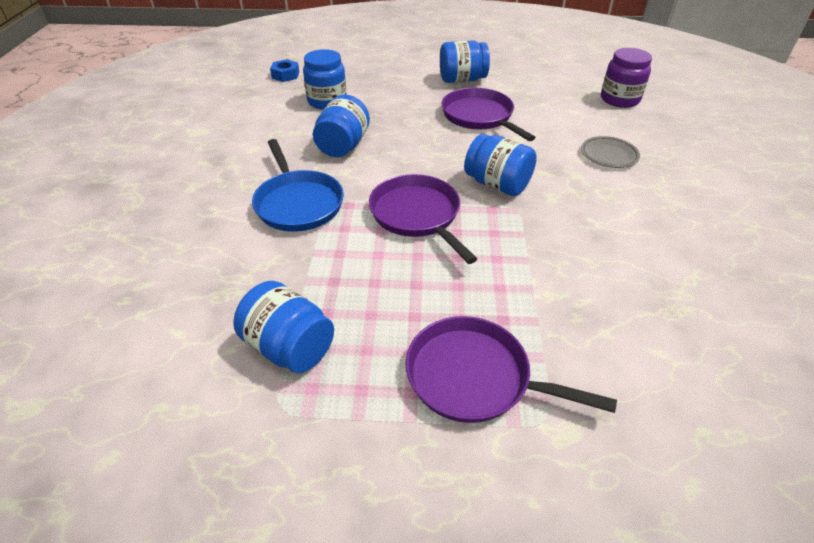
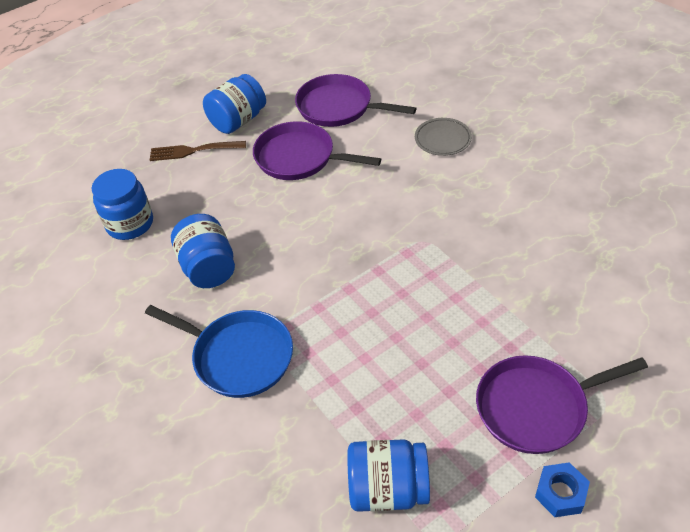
camera: 35 degrees left, 5 degrees up
blue nut [270,59,300,82] -> blue nut moved to [535,462,590,517]
purple pan [369,174,477,264] -> purple pan moved to [295,74,416,127]
blue jar [464,134,537,196] -> none
purple jar [601,48,652,108] -> none
none -> brown fork [150,141,246,161]

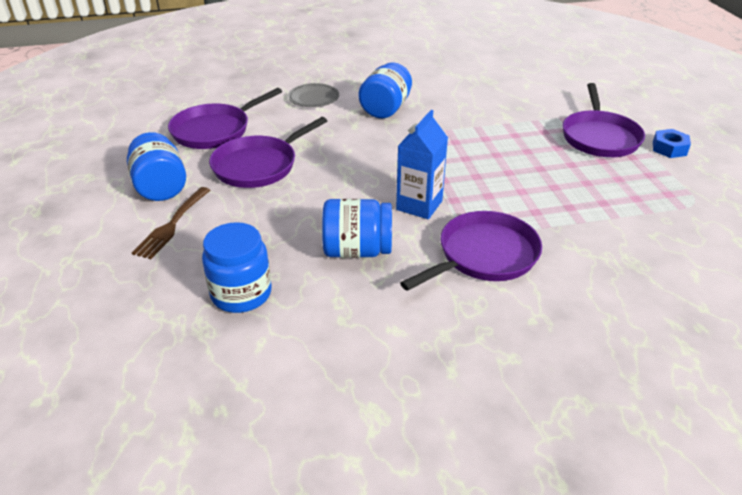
camera: 70 degrees left, 10 degrees down
blue pan [145,305,293,398] -> purple pan [400,211,542,291]
blue jar [347,439,430,512] -> blue jar moved to [359,62,412,118]
none -> blue carton [396,110,448,219]

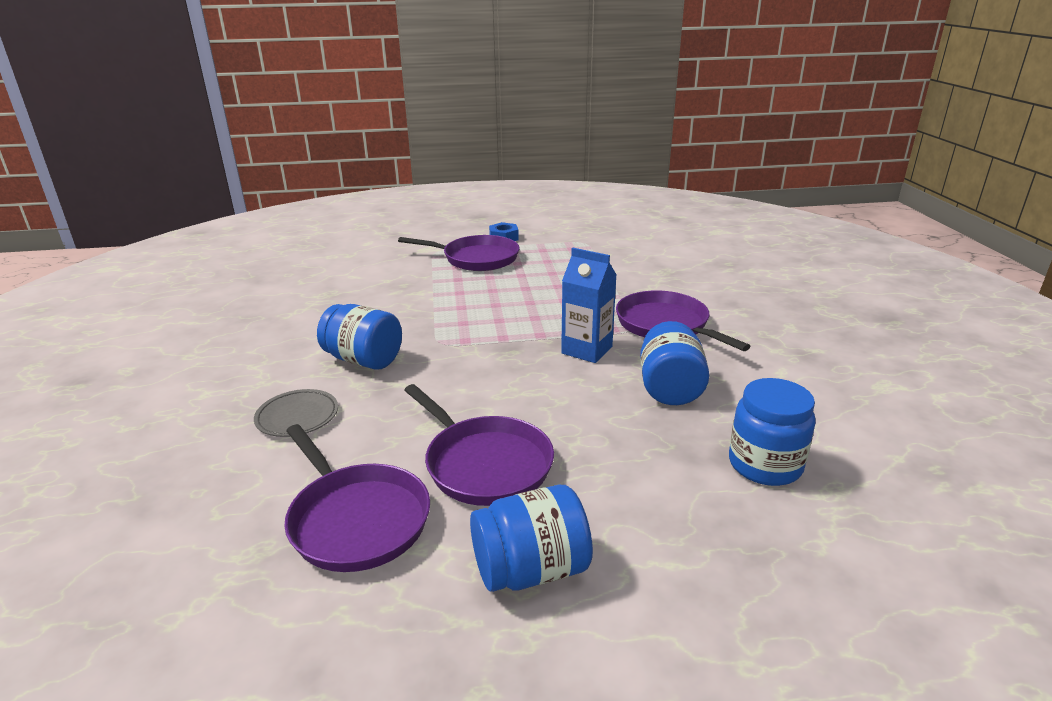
camera: 85 degrees left, 10 degrees down
brown fork [132,187,210,259] -> none

